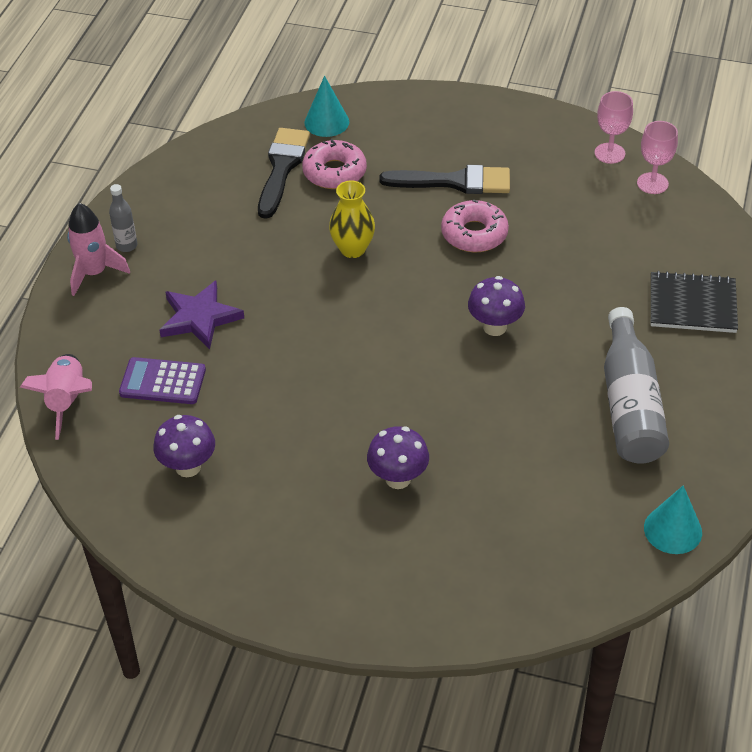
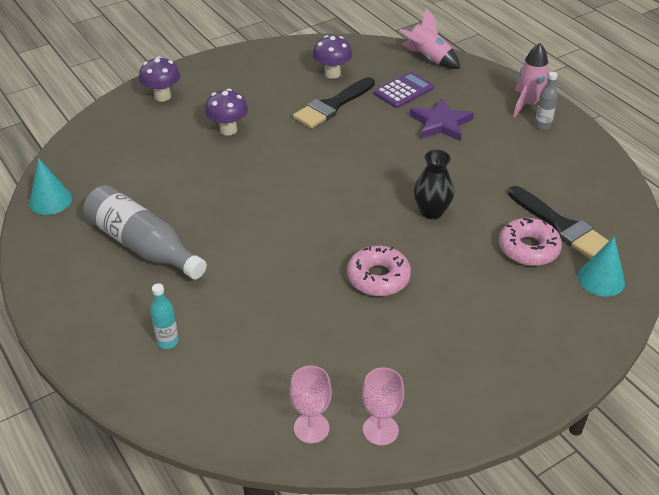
camera: 130 degrees right, 5 degrees down
yellow vase [329,181,375,258] -> black vase [414,150,454,219]
black brush [379,165,510,194] -> black brush moved to [293,77,375,128]
purple mushroom [468,276,525,336] -> purple mushroom moved to [139,56,180,102]
black notebook [651,271,738,333] -> turquoise bottle [150,283,179,349]

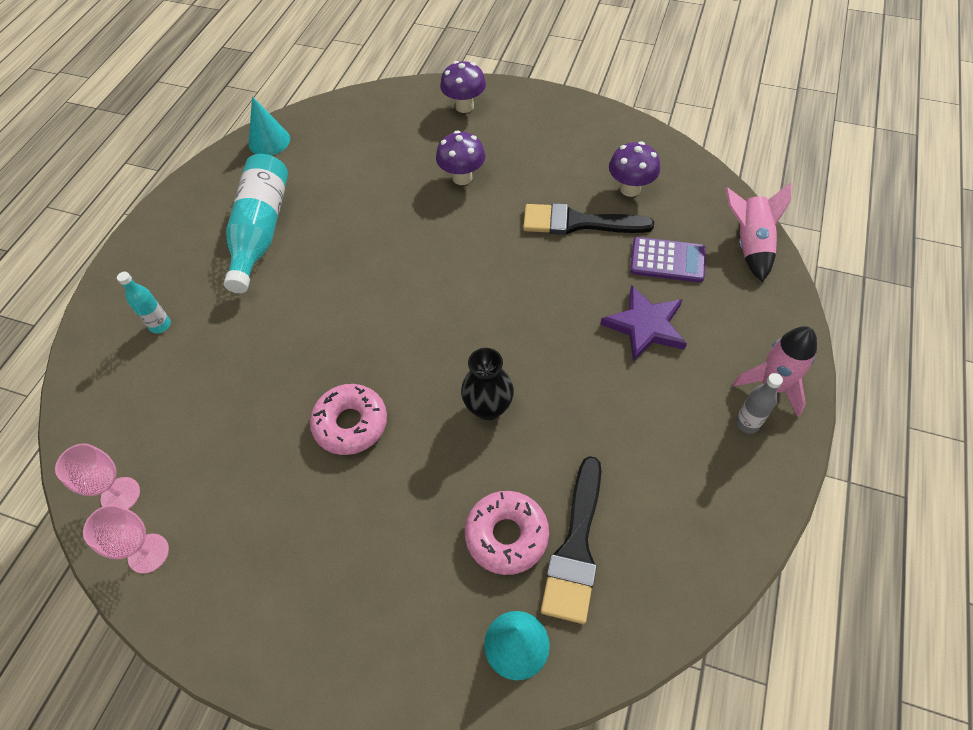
camera: 55 degrees right, 15 degrees up
grey bottle [83,185,207,279] -> turquoise bottle [224,154,288,293]

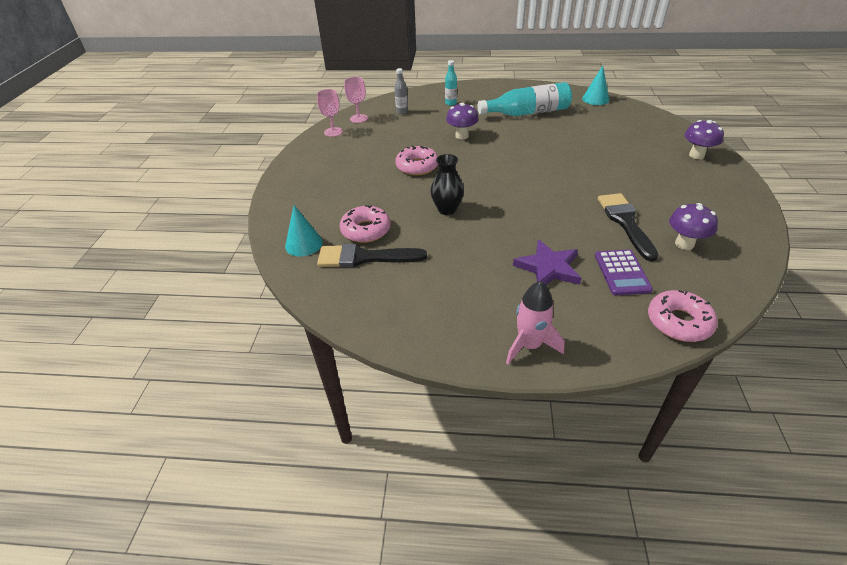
camera: 75 degrees right, 15 degrees down
purple mushroom [436,131,485,185] -> purple mushroom moved to [446,103,479,140]
pink rocket [725,182,792,282] -> pink donut [648,290,718,342]
grey bottle [736,373,783,433] -> grey bottle moved to [394,68,408,114]

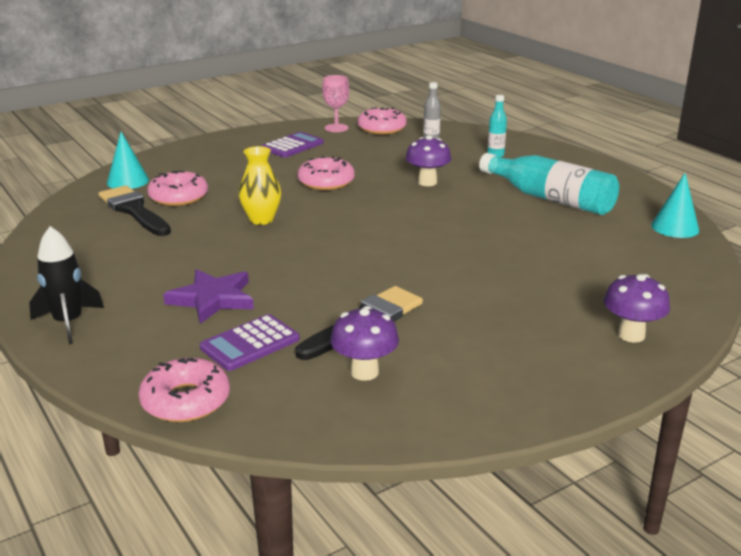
camera: 50 degrees right, 15 degrees down
pink goblet [344,77,368,123] -> pink donut [357,107,407,135]
black vase [431,154,464,215] -> yellow vase [238,146,281,225]
pink rocket [506,281,565,364] -> black rocket [29,226,104,344]
none -> purple calculator [262,132,323,157]

